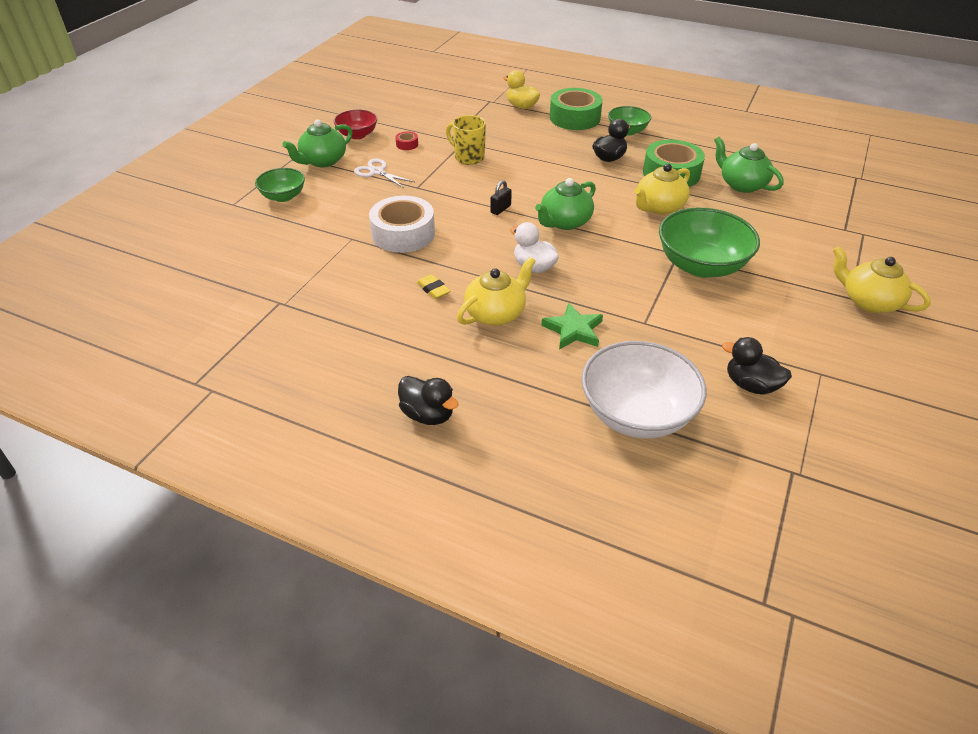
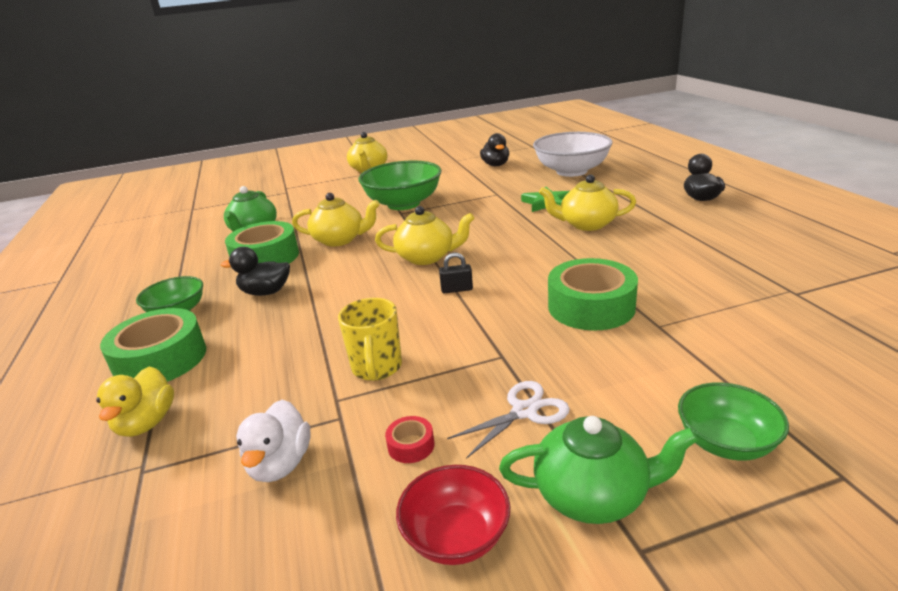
camera: 130 degrees left, 15 degrees down
white scissors [354,159,414,188] -> white scissors turned 120 degrees counterclockwise [447,381,570,459]
white tape [369,196,435,253] -> green tape [548,258,638,330]
yellow eraser [417,274,450,299] -> none
white duck [510,222,559,273] -> white duck moved to [236,400,311,482]
green teapot [535,178,596,230] -> yellow teapot [375,206,475,265]

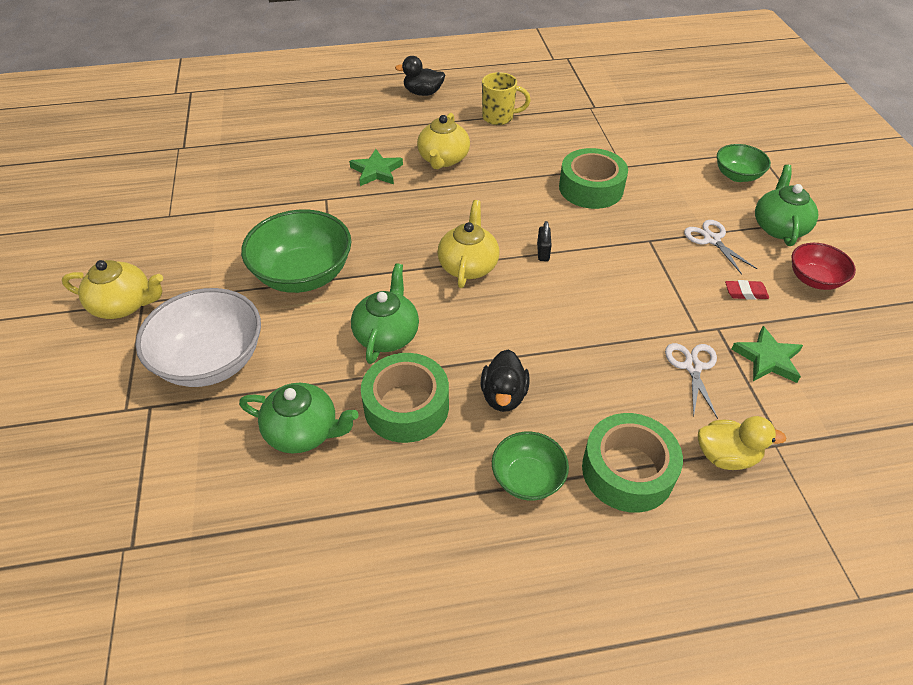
camera: 85 degrees left, 20 degrees up
white duck [236,400,311,482] -> green star [731,326,803,383]
yellow teapot [292,193,380,247] -> green teapot [351,263,419,364]
yellow mug [338,298,402,381] -> yellow mug moved to [482,72,531,125]
red tape [385,416,434,463] -> red eraser [725,280,769,300]
black duck [480,133,509,166] -> none
white bowl [533,132,612,177] -> white bowl moved to [135,288,261,387]
none -> white scissors [665,343,718,419]

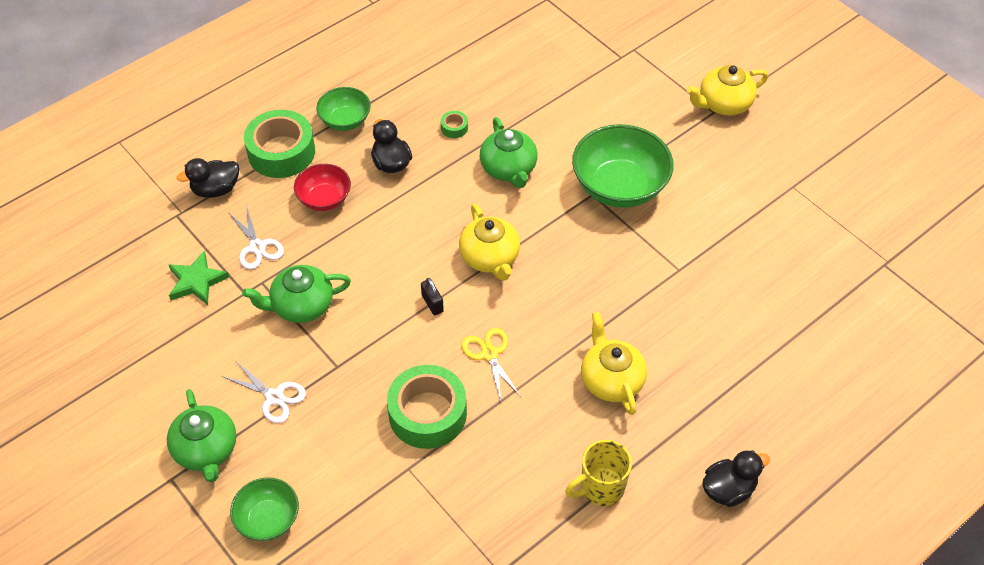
camera: 150 degrees right, 5 degrees up
white bowl [135,288,261,387] -> none
green teapot [239,383,359,453] -> green teapot moved to [242,265,351,323]
green star [349,149,403,186] -> none
green tape [361,353,449,443] -> green tape [440,111,468,138], size x0.41
yellow duck [698,416,787,470] -> black duck [177,158,239,198]
red eraser [725,280,769,300] -> none
red bowl [792,243,856,290] -> red bowl moved to [294,164,351,211]
none -> yellow scissors [461,328,521,402]

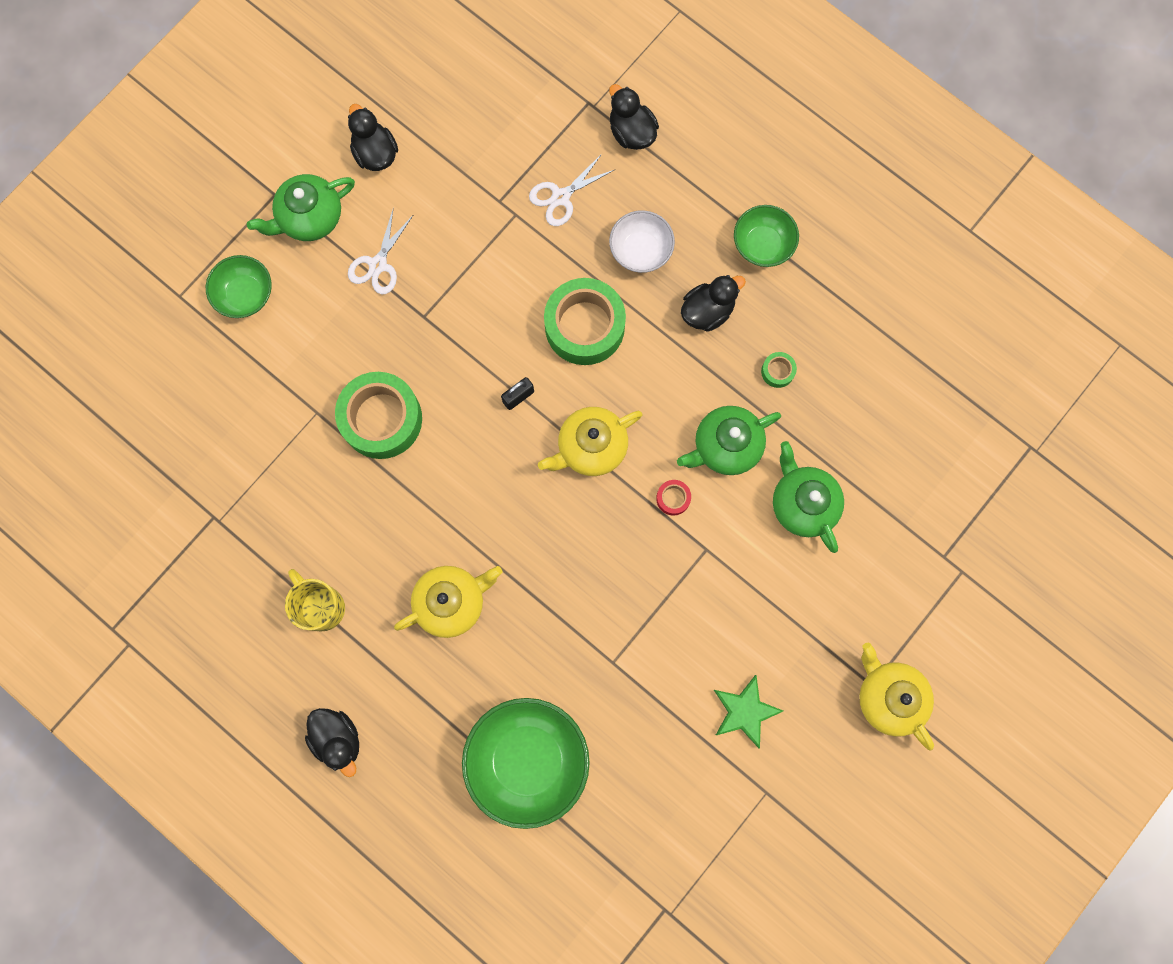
camera: 80 degrees right, 25 degrees up
green star [168,251,229,305] -> green star moved to [714,675,783,749]
green teapot [242,265,351,323] -> green teapot moved to [773,441,844,553]
green tape [244,110,315,178] -> green tape moved to [544,278,626,365]
red bowl [294,164,351,211] -> white bowl [609,210,675,273]
yellow scissors [461,328,521,402] -> none
green bowl [572,124,674,208] -> green bowl moved to [462,698,590,829]
none -> black duck [348,104,398,171]
none -> red tape [656,480,691,516]

